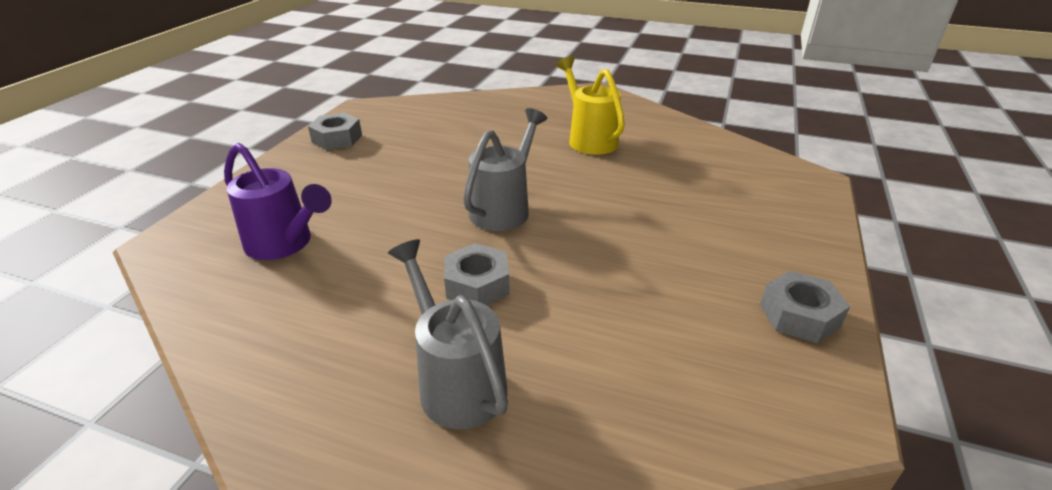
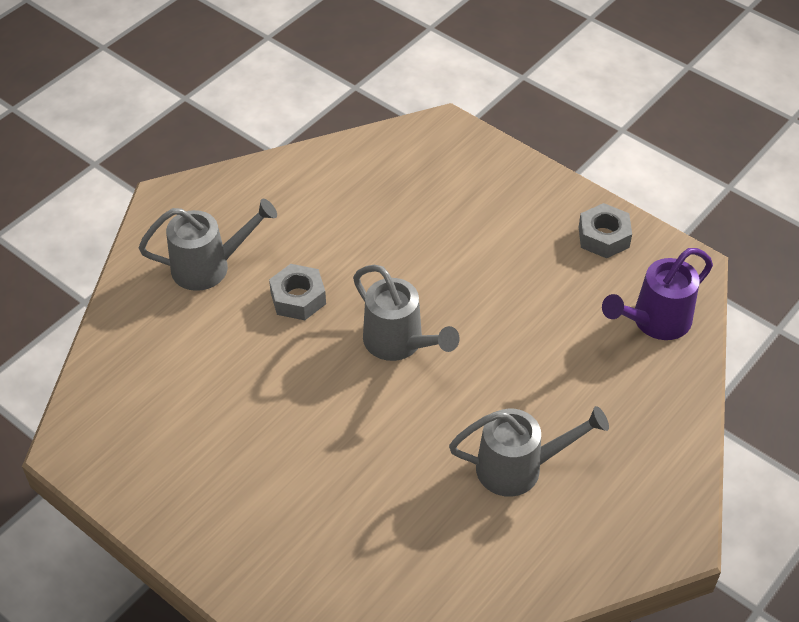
camera: 110 degrees right, 15 degrees up
purple watering can [224,143,332,260] -> purple watering can moved to [602,248,713,340]
yellow watering can [556,56,625,155] -> grey watering can [449,406,609,497]
grey nut [760,271,850,343] -> none

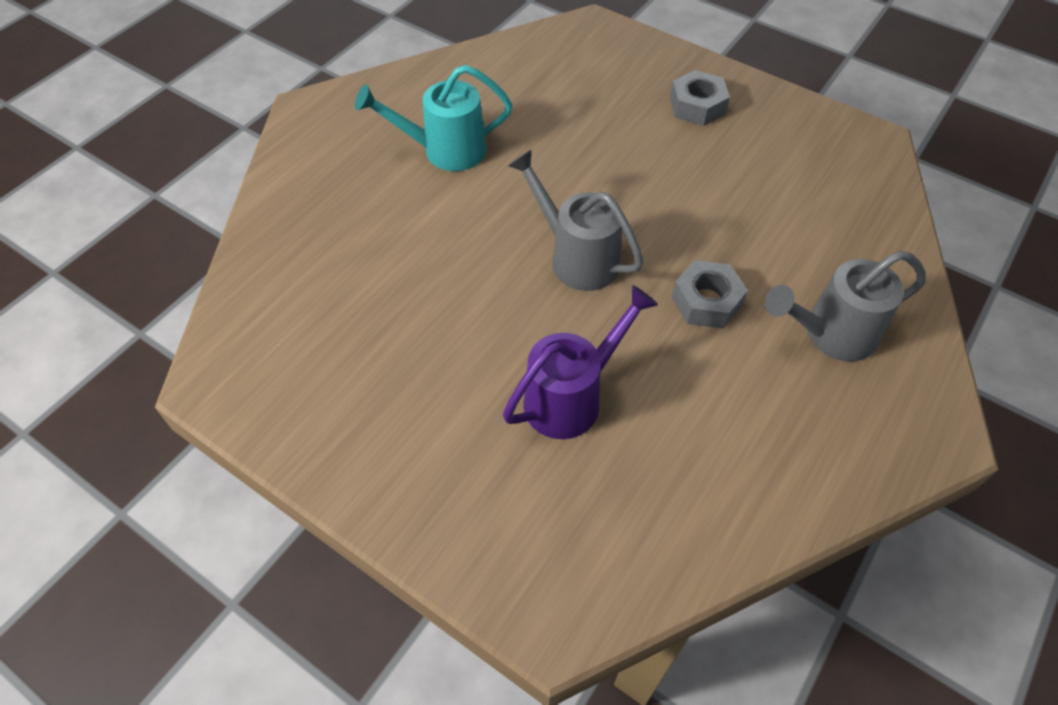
camera: 175 degrees right, 5 degrees up
grey watering can [449,406,609,497] -> turquoise watering can [355,65,512,171]
grey nut [579,203,632,258] -> grey nut moved to [670,70,730,126]
purple watering can [602,248,713,340] -> purple watering can moved to [503,285,658,439]

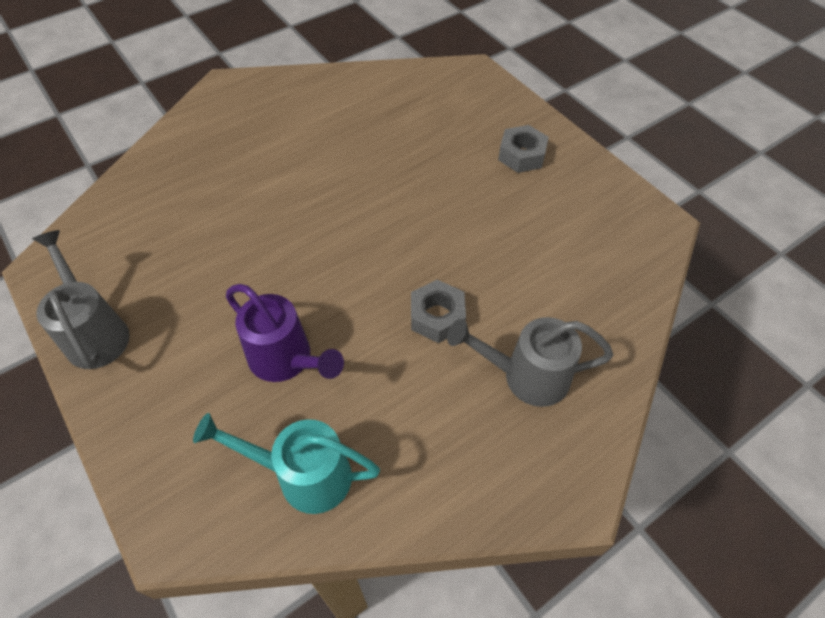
camera: 20 degrees right, 0 degrees up
turquoise watering can [355,65,512,171] -> turquoise watering can moved to [193,413,380,514]
purple watering can [503,285,658,439] -> purple watering can turned 60 degrees clockwise [226,284,344,382]
grey watering can [508,150,644,291] -> grey watering can moved to [32,230,130,369]

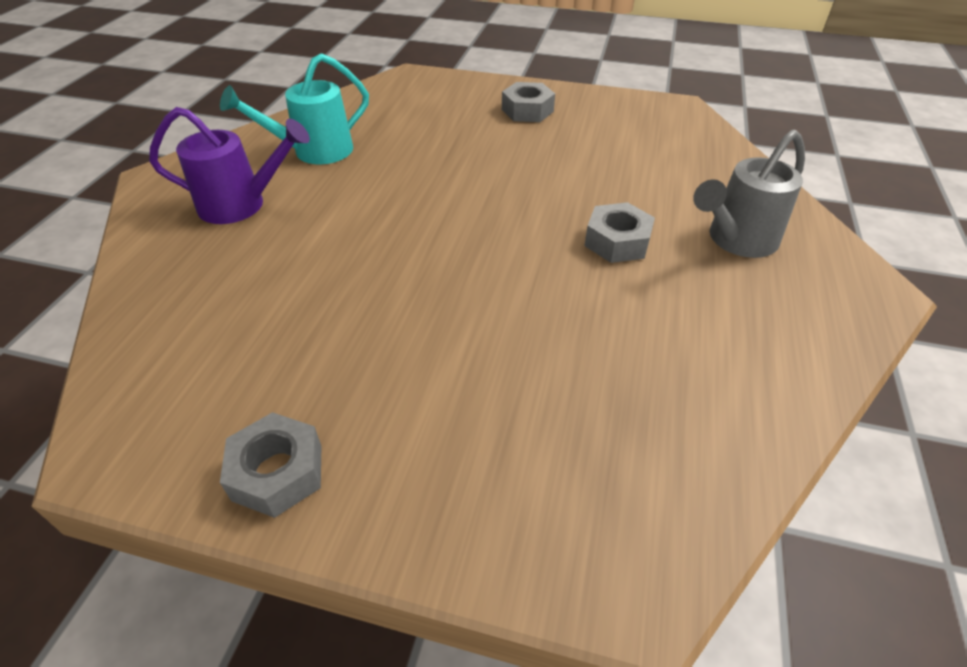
camera: 40 degrees left, 10 degrees down
grey watering can [32,230,130,369] -> grey nut [220,412,321,518]
turquoise watering can [193,413,380,514] -> turquoise watering can moved to [220,53,369,164]
purple watering can [226,284,344,382] -> purple watering can moved to [149,107,310,224]

